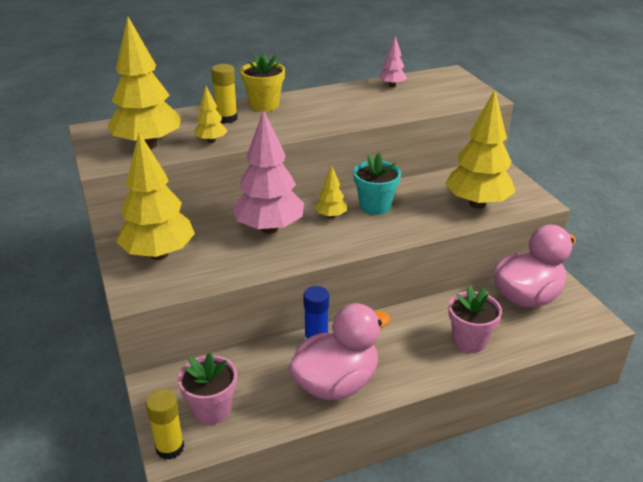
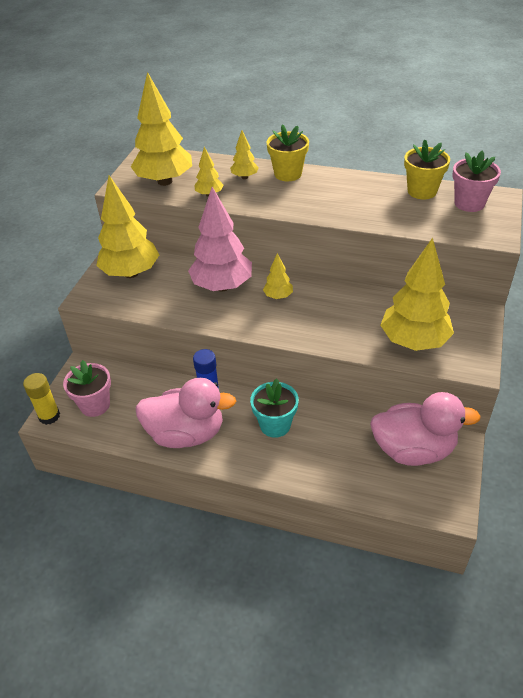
camera: 40 degrees right, 10 degrees up
yellow glue stick [211,64,238,123] -> yellow tree [230,130,259,179]
turquoise flower pot [353,153,401,215] -> turquoise flower pot moved to [250,378,299,438]
pink tree [379,36,407,87] -> yellow flower pot [404,139,450,199]
pink flower pot [448,285,502,353] -> pink flower pot moved to [452,150,501,212]

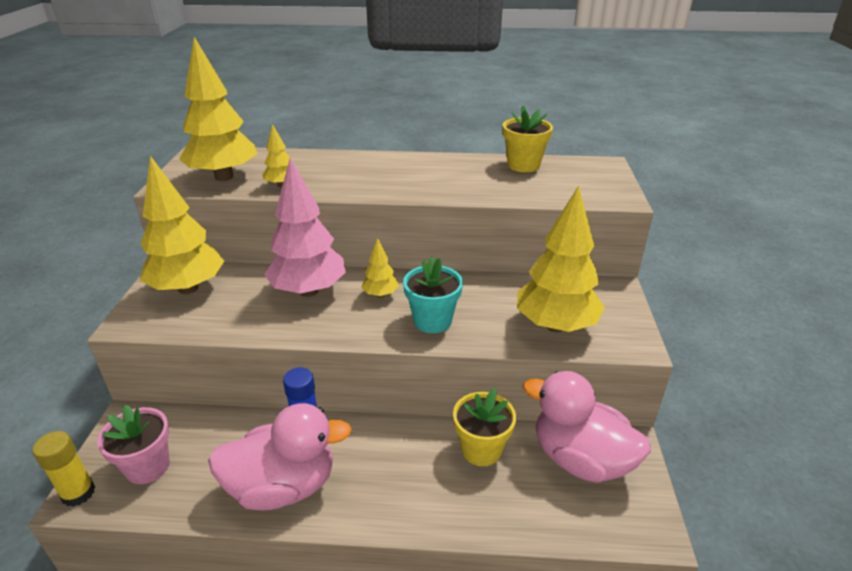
camera: 15 degrees left, 10 degrees down
yellow tree [230,130,259,179] -> none
turquoise flower pot [250,378,299,438] -> turquoise flower pot moved to [403,256,463,333]
yellow flower pot [266,124,309,181] -> yellow flower pot moved to [453,388,516,466]
pink duck [370,392,481,466] -> pink duck turned 135 degrees counterclockwise [523,371,651,483]
pink flower pot [452,150,501,212] -> none

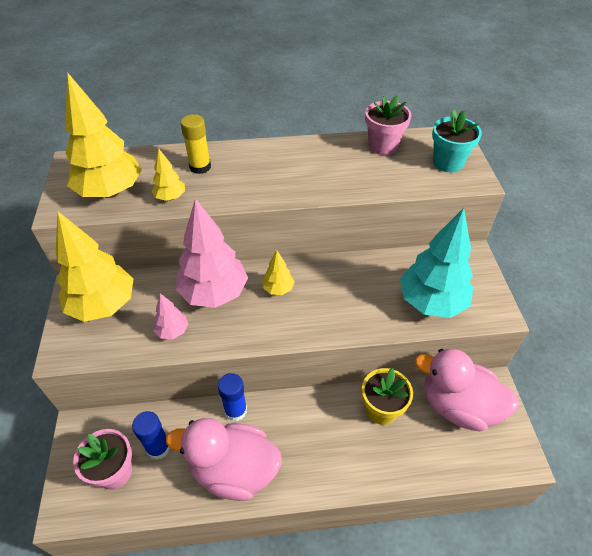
camera: 10 degrees left, 15 degrees up
yellow glue stick [33,431,95,507] -> yellow glue stick moved to [180,114,211,174]
pink duck [208,403,352,511] -> pink duck turned 150 degrees counterclockwise [166,418,282,501]
turquoise flower pot [403,256,463,333] -> turquoise flower pot moved to [432,109,482,172]
yellow flower pot [503,106,553,172] -> pink flower pot [365,95,412,155]
yellow tree [517,186,605,332] -> turquoise tree [400,208,473,318]
none -> blue glue stick [132,411,170,460]
none -> pink tree [153,293,188,340]

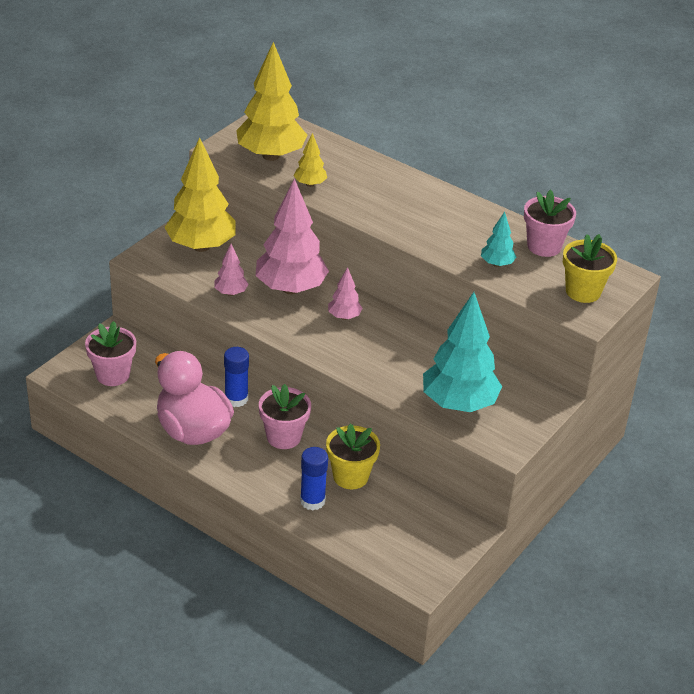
camera: 40 degrees right, 10 degrees down
blue glue stick [132,411,170,460] -> blue glue stick moved to [300,447,328,510]
yellow glue stick [180,114,211,174] -> none
yellow tree [262,250,295,295] -> pink tree [328,267,363,320]
pink duck [415,349,519,431] -> none
turquoise flower pot [432,109,482,172] -> yellow flower pot [563,234,617,303]
none -> pink flower pot [259,384,311,449]
none -> turquoise tree [481,212,517,267]

